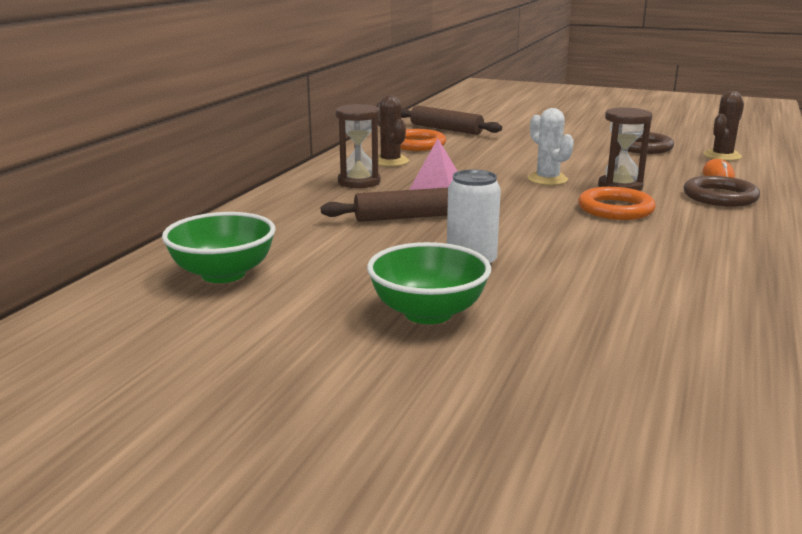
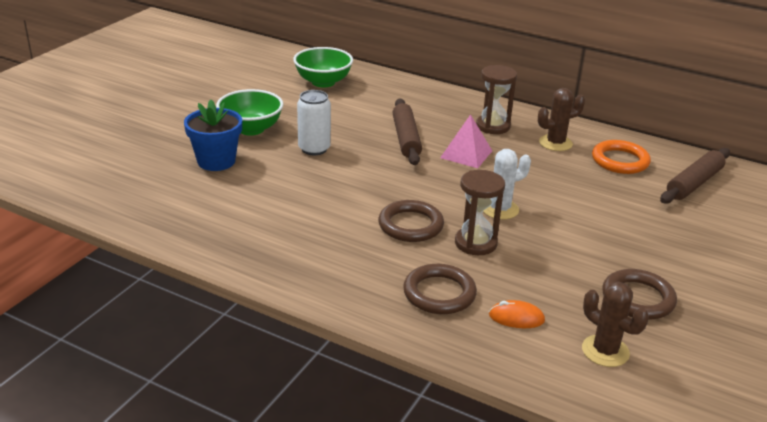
camera: 95 degrees right, 10 degrees up
orange ring [578,187,656,220] -> brown ring [378,200,444,242]
none -> blue flower pot [184,100,242,171]

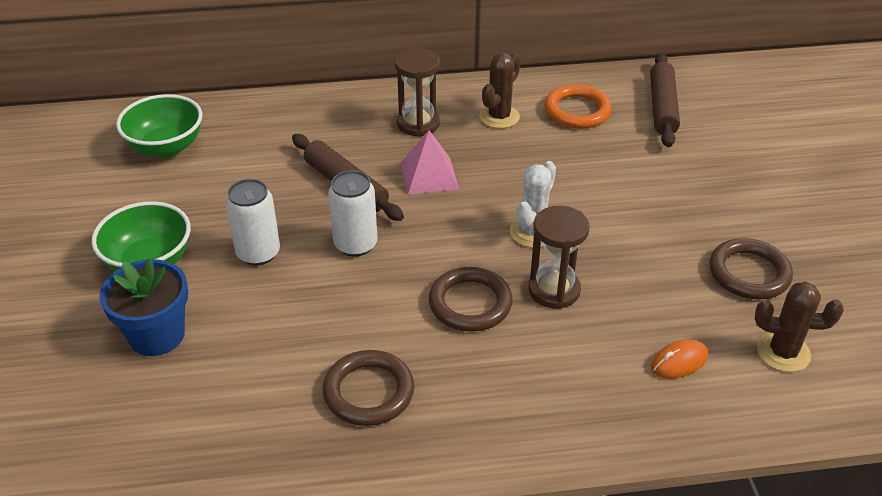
camera: 35 degrees left, 10 degrees up
brown ring [403,264,477,314] -> brown ring moved to [323,350,414,426]
none -> white can [328,170,378,257]

